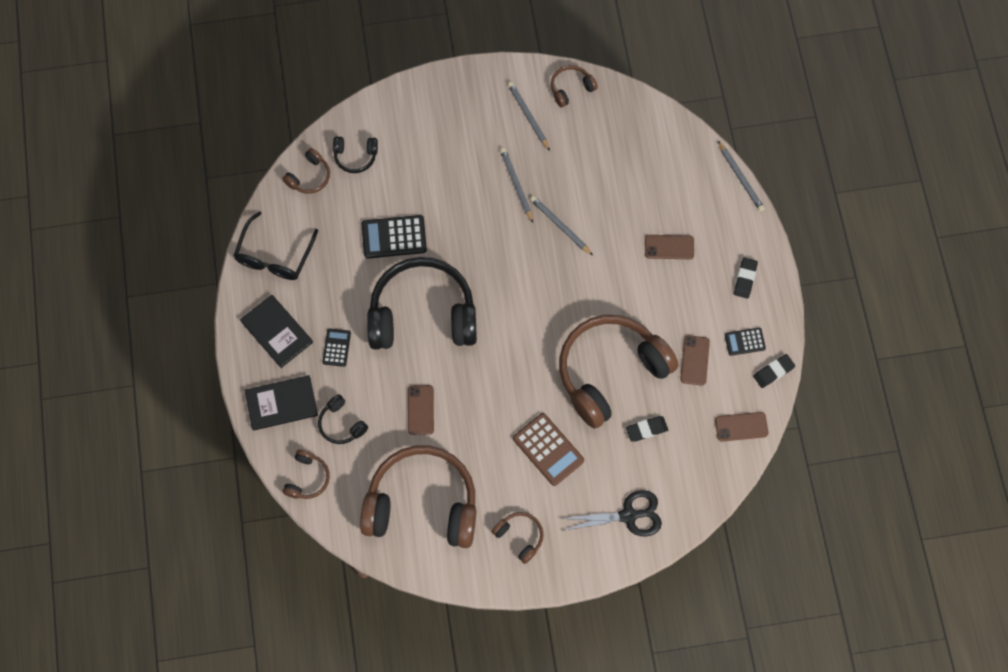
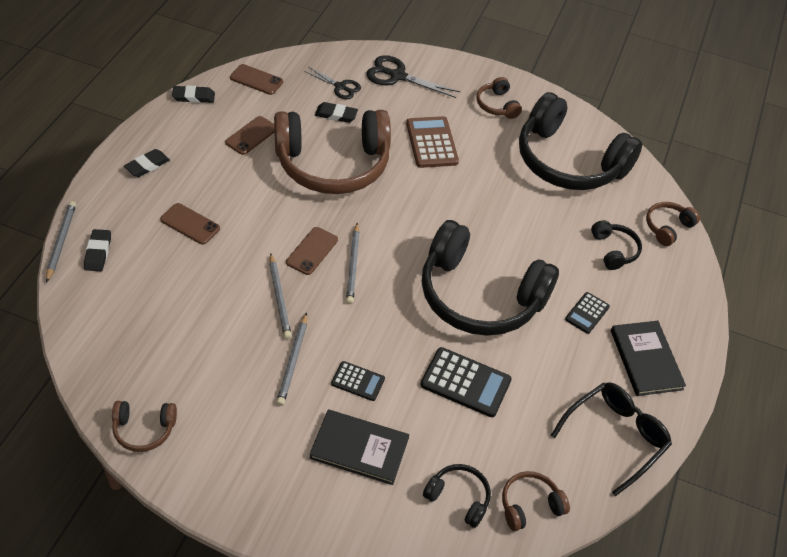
camera: 155 degrees left, 20 degrees down
black book [244,375,318,431] -> black book moved to [310,409,409,485]
brown headphones [360,445,476,548] -> black headphones [519,92,642,190]
brown phone [408,385,434,435] -> brown phone moved to [286,227,338,275]
grey pencil [508,82,550,151] -> grey pencil moved to [346,223,360,304]
black calculator [725,328,766,356] -> black calculator moved to [331,361,385,401]
none -> black eraser [84,229,111,271]
none -> black scissors [304,67,361,99]

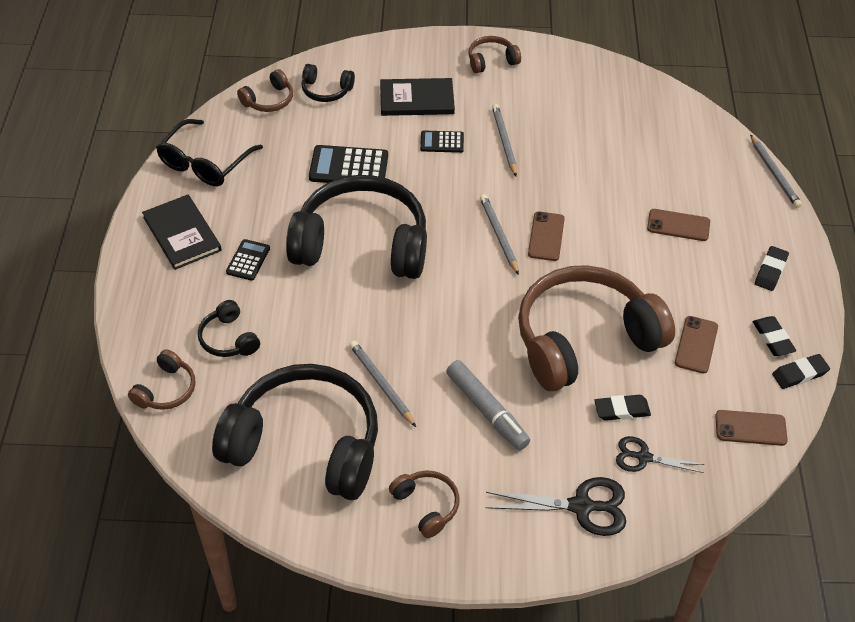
camera: 165 degrees right, 0 degrees up
black eraser [84,229,111,271] -> black eraser moved to [753,316,796,356]
brown headphones [112,401,177,452] -> brown headphones moved to [469,36,521,73]
grey pencil [269,253,292,339] -> grey pencil moved to [349,341,416,427]
brown calculator [406,116,459,168] -> grey marker [446,360,530,450]

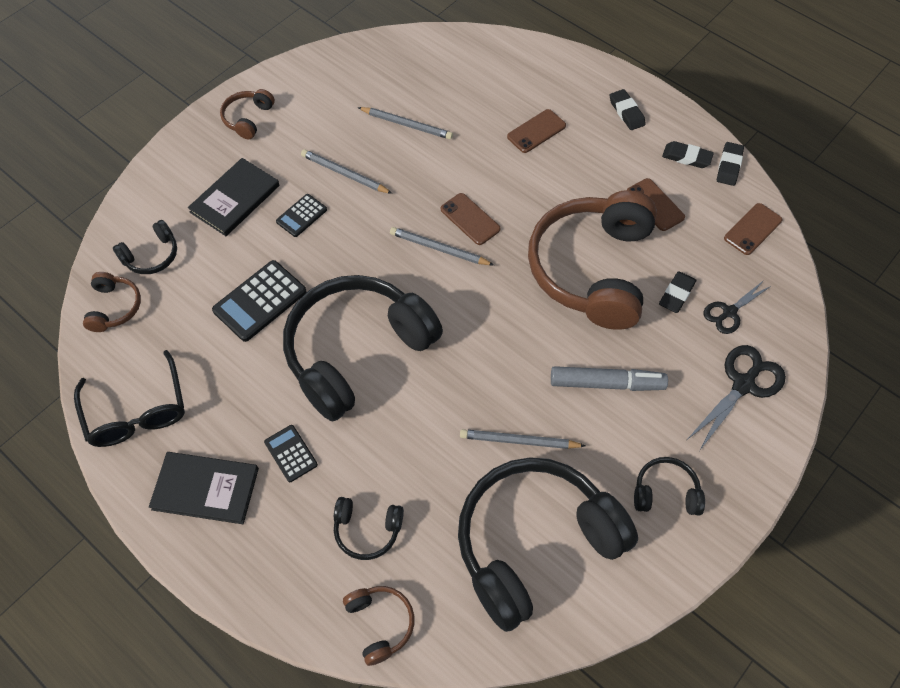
camera: 50 degrees left, 10 degrees up
brown headphones [389,470,460,538] -> black headphones [634,457,705,516]
grey pencil [750,134,802,208] -> grey pencil moved to [358,107,453,139]

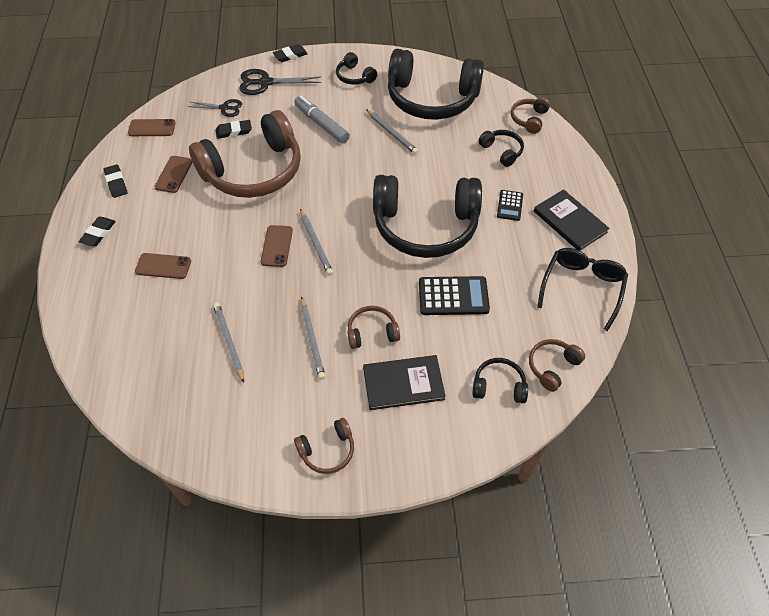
camera: 135 degrees left, 5 degrees down
black calculator [276,194,327,237] -> brown headphones [348,306,400,349]
black eraser [717,142,744,186] -> black eraser moved to [273,44,308,62]

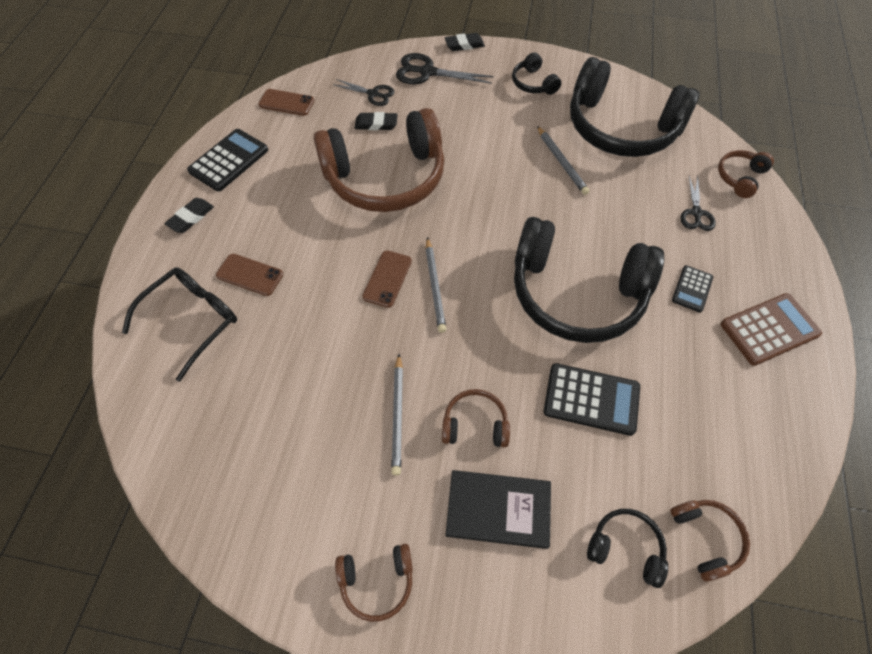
camera: 15 degrees right, 5 degrees up
black eraser [103,164,128,198] -> black calculator [187,129,268,192]
brown phone [154,156,192,193] -> none
grey pencil [213,302,244,383] -> none
grey marker [294,96,350,143] -> none
black headphones [478,130,524,167] -> black scissors [680,176,716,231]
brown headphones [529,339,585,392] -> brown headphones turned 105 degrees clockwise [670,500,750,582]
black book [534,189,610,251] -> brown calculator [721,293,822,366]
black glasses [537,248,628,331] -> black glasses moved to [122,267,237,382]

